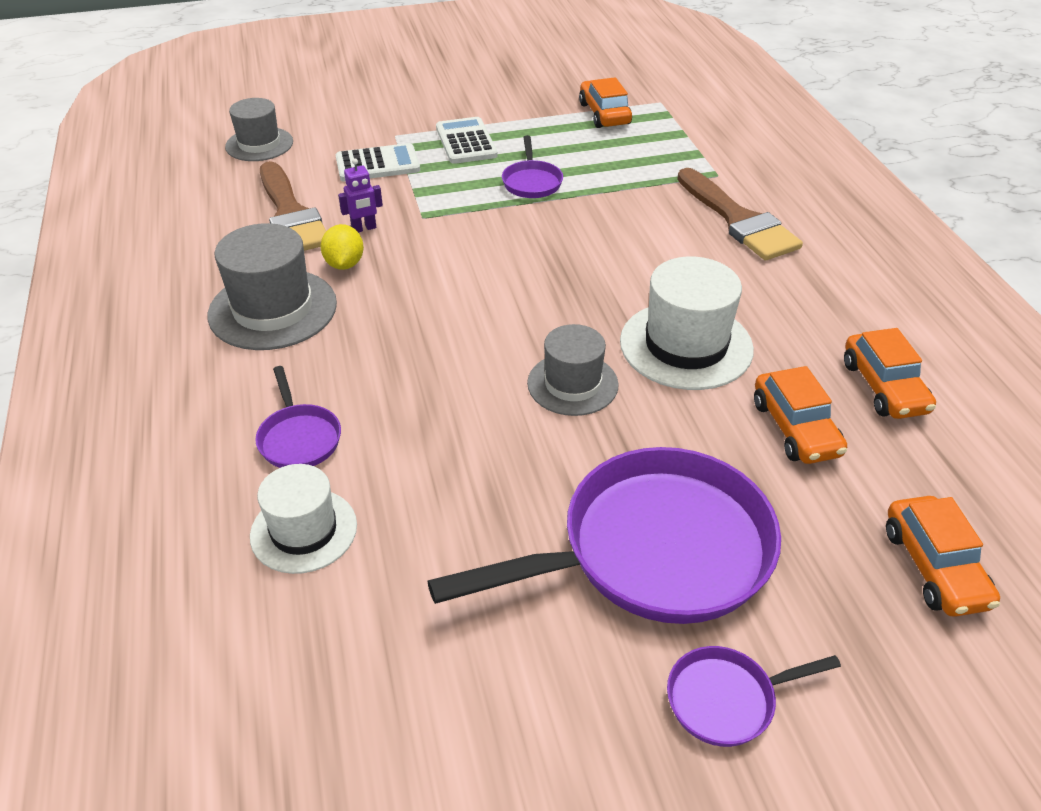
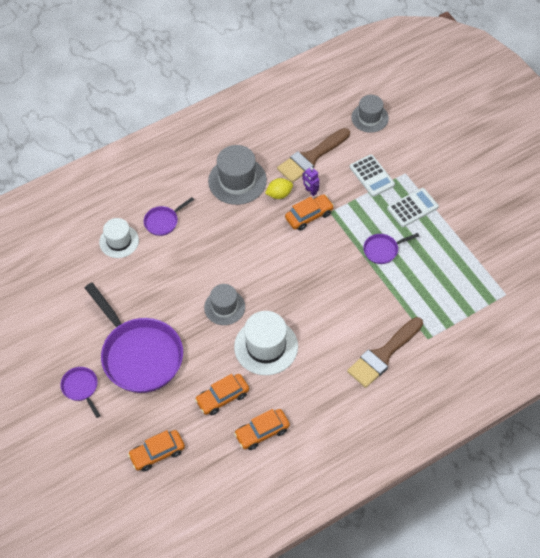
camera: 75 degrees right, 15 degrees up
orange car [579,77,632,128] -> orange car moved to [285,194,334,231]

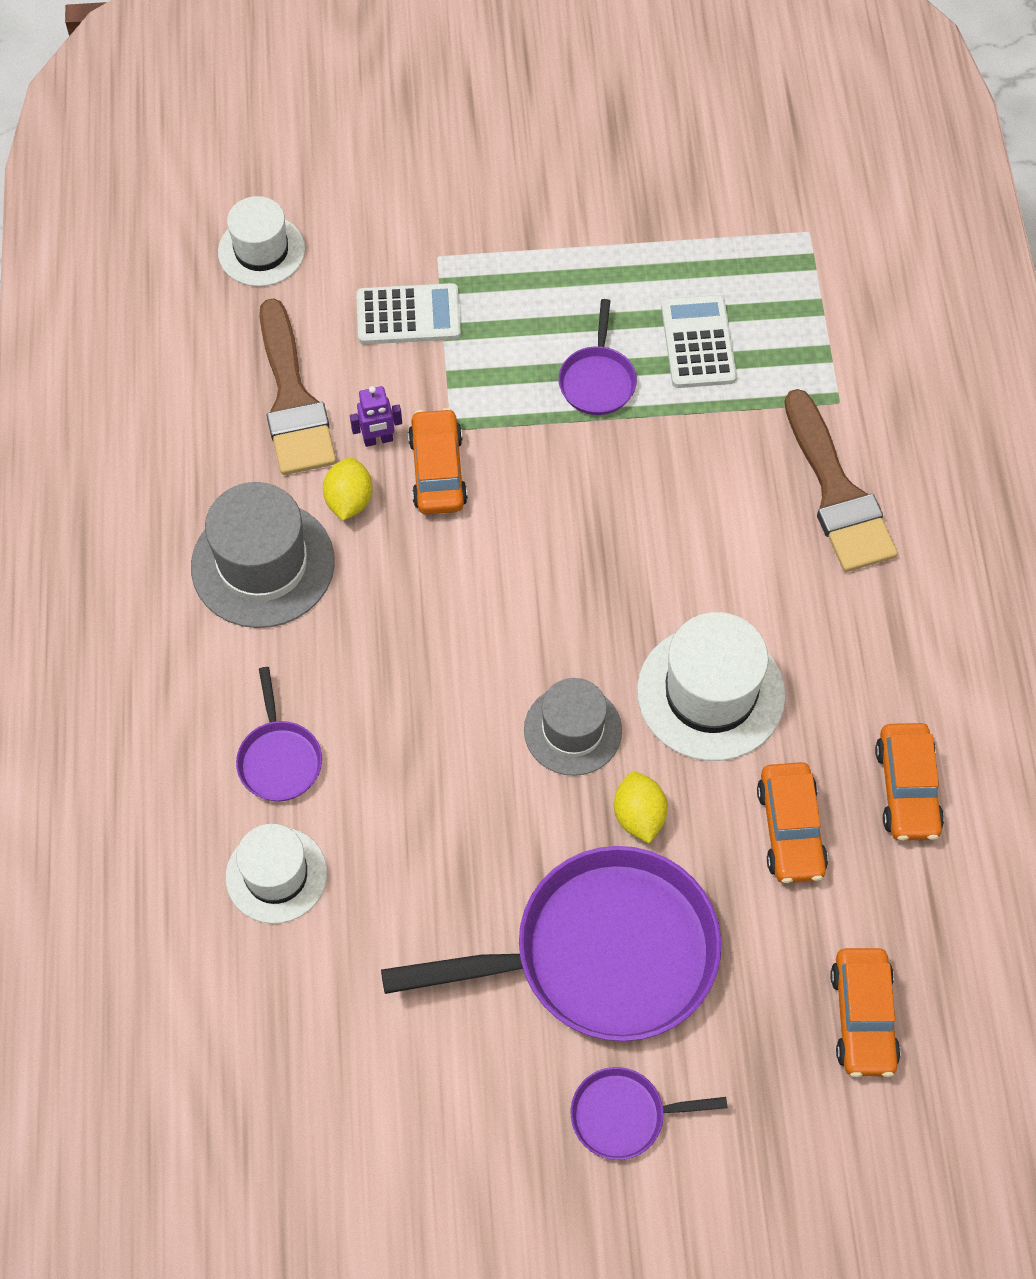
camera: 65 degrees left, 5 degrees up
grey hat [351,95,389,133] -> white hat [218,196,305,287]
white calculator [387,188,439,227] -> white calculator moved to [661,295,737,388]
none -> yellow lemon [614,772,668,844]

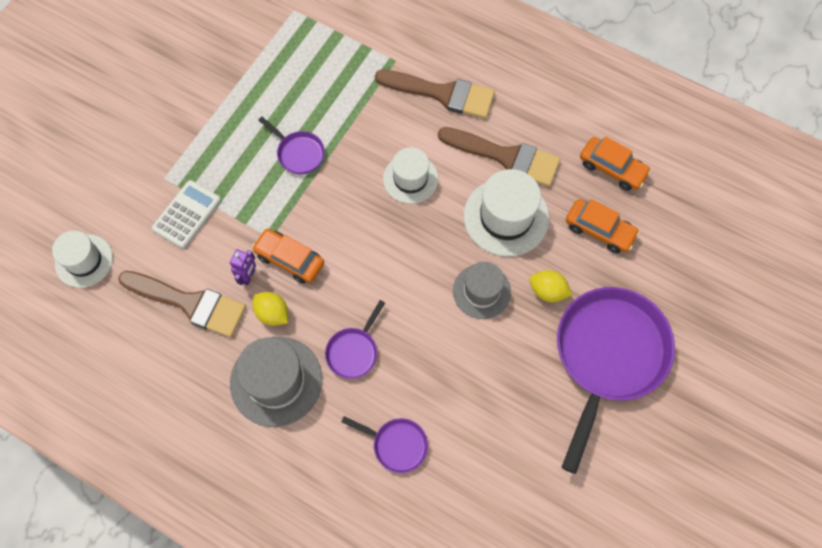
camera: 55 degrees left, 5 degrees up
white hat [226,824,327,924] -> white hat moved to [383,147,438,204]
purple pan [571,1067,728,1160] -> purple pan moved to [325,300,385,379]
white calculator [661,295,737,388] -> none
orange car [830,948,901,1077] -> none
none -> brown brush [438,127,560,187]

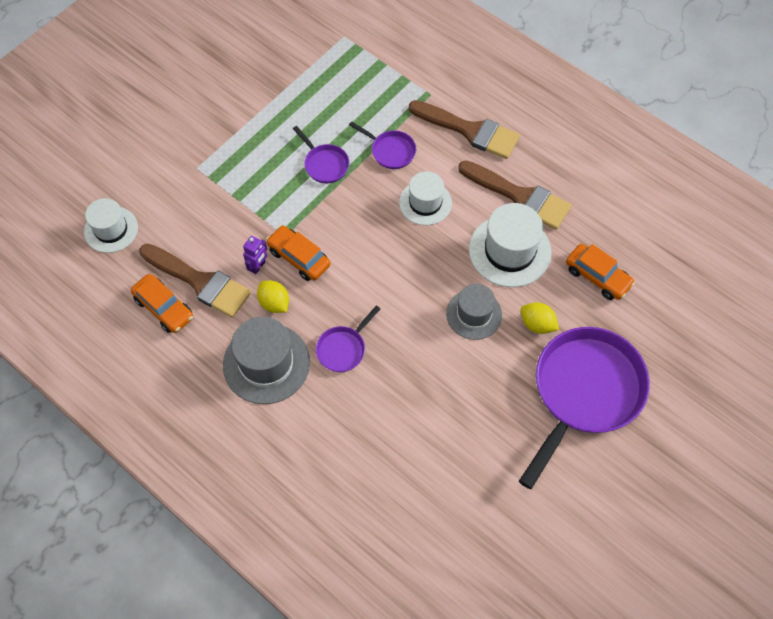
camera: 10 degrees right, 5 degrees down
white calculator [152,180,221,249] -> none
purple pan [341,416,428,473] -> purple pan moved to [349,121,416,169]
orange car [580,136,651,191] -> orange car moved to [131,274,193,333]

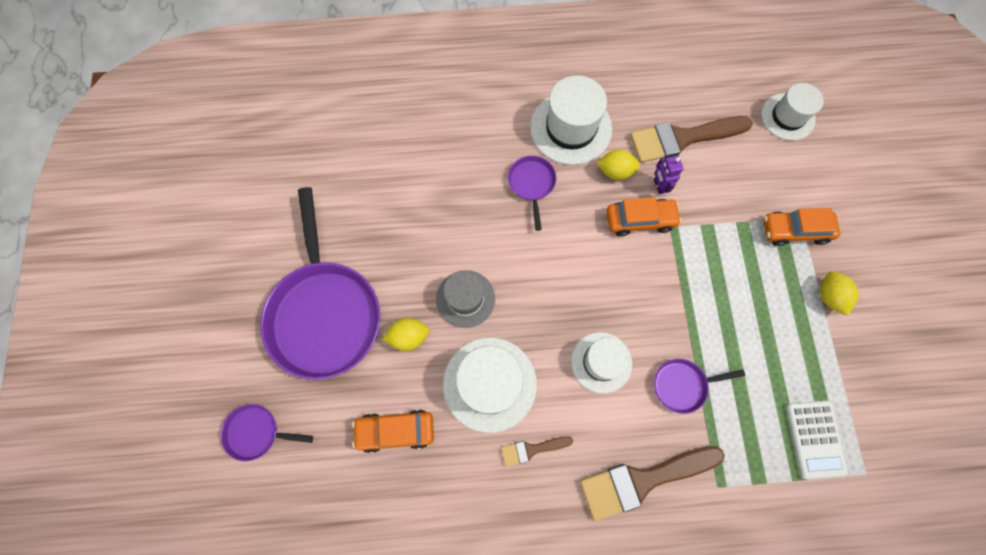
camera: 135 degrees right, 10 degrees up
orange car [131,274,193,333] -> orange car moved to [763,208,840,246]
grey hat [223,317,310,404] -> white hat [530,76,612,165]
purple pan [293,126,349,183] -> purple pan moved to [221,404,313,461]
brown brush [458,160,572,230] -> brown brush [501,436,573,467], size x0.50
none -> white calculator [786,400,848,480]
none -> yellow lemon [820,271,858,316]

